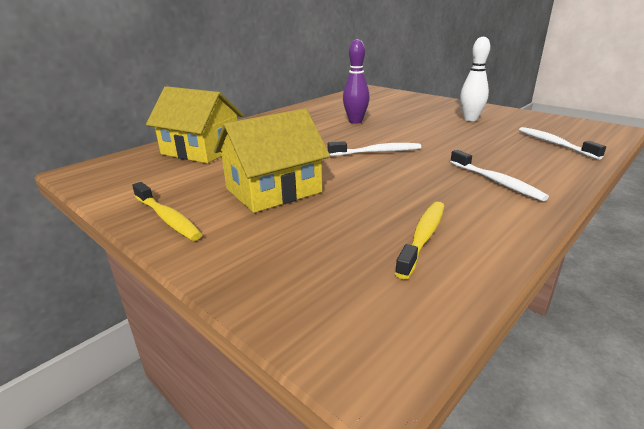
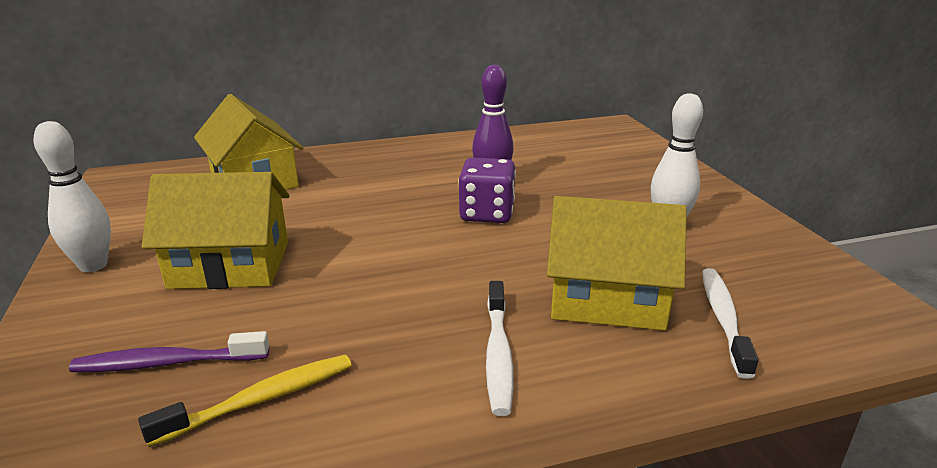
camera: 30 degrees right, 0 degrees up
yellow toothbrush [132,182,203,241] -> white bowling pin [34,121,111,272]
white toothbrush [328,141,421,156] -> none
none -> purple toothbrush [69,331,269,372]
none -> purple dice [458,157,516,223]
none -> yellow house [547,196,687,330]

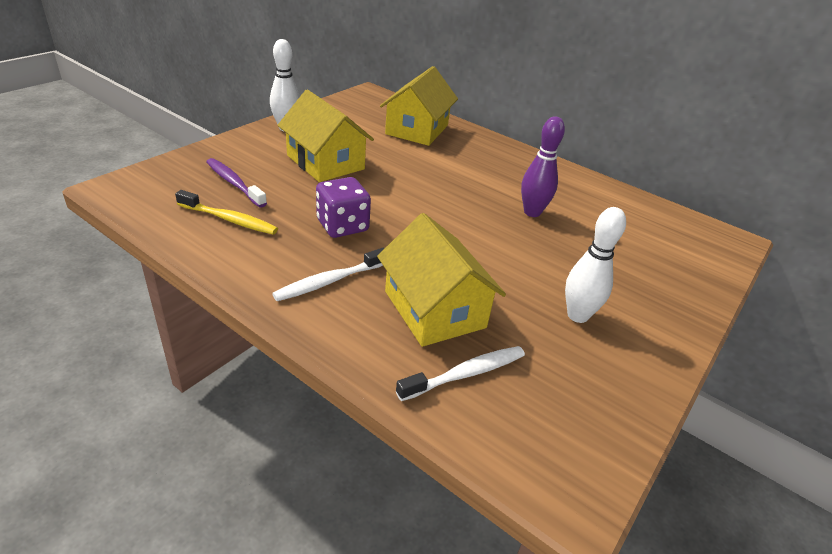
camera: 50 degrees right, 10 degrees up
purple dice [458,157,516,223] -> purple dice moved to [316,177,371,238]

